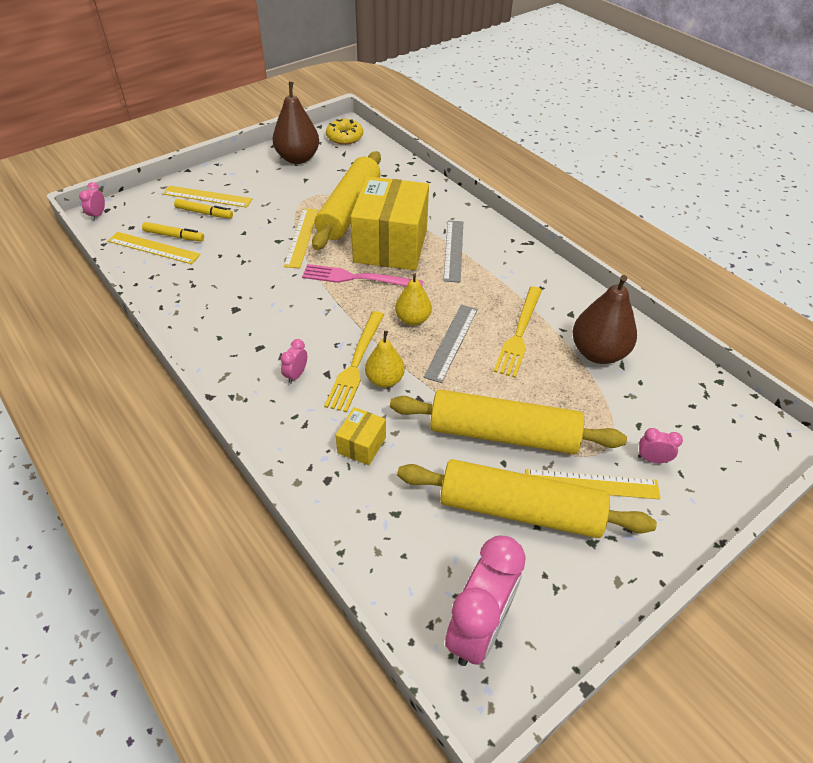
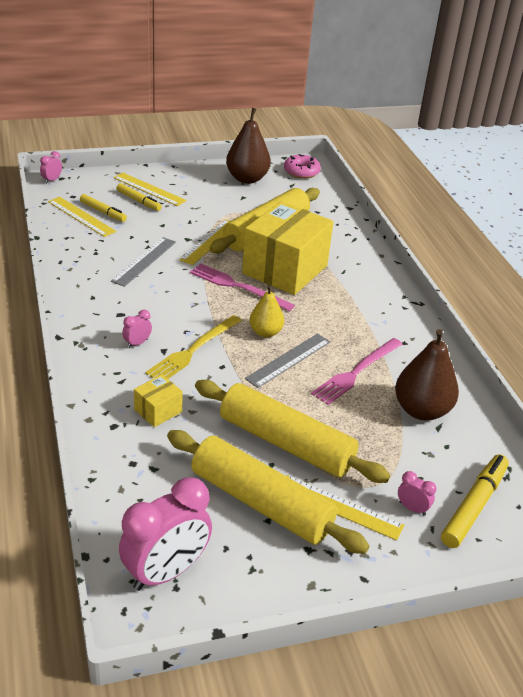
camera: 20 degrees right, 10 degrees down
yellow donut [326,119,363,145] -> pink donut [284,154,321,179]
yellow pear [365,331,405,388] -> none
grey ruler [443,220,463,283] -> grey ruler moved to [111,237,176,287]
yellow fork [494,286,542,378] -> pink fork [311,338,402,405]
none -> yellow marker [441,454,509,548]

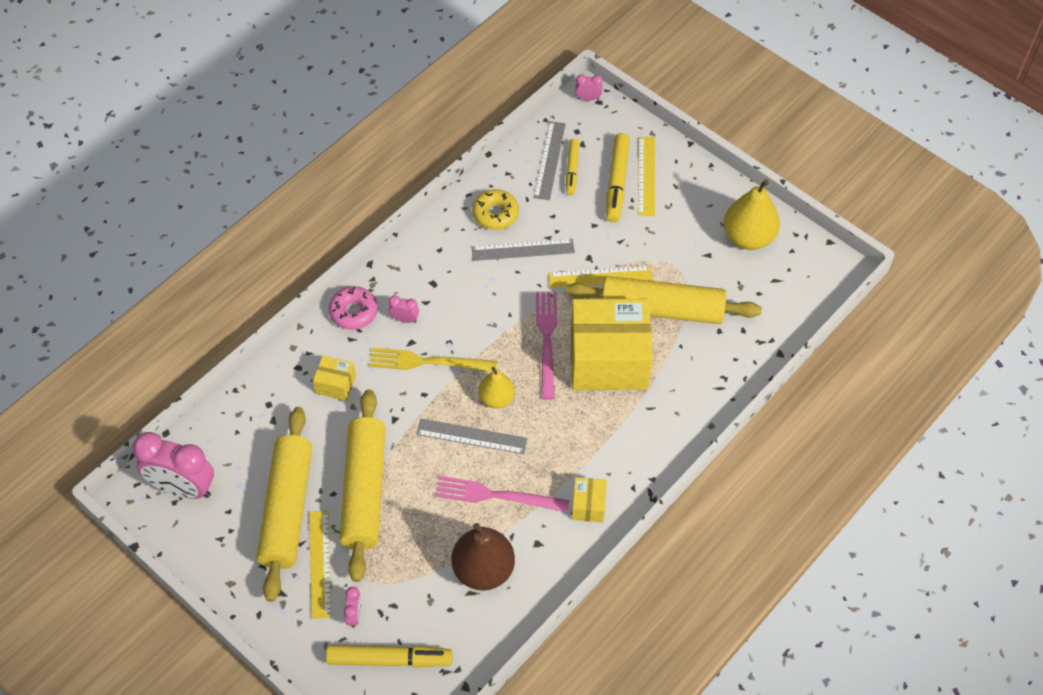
camera: 60 degrees right, 20 degrees up
yellow ruler [48,197,116,237] -> grey ruler [533,121,566,200]
yellow marker [116,183,162,211] -> yellow marker [606,133,630,222], size x1.57
brown pear [226,108,271,184] -> yellow pear [724,179,780,250]
pink donut [284,154,321,179] -> pink donut moved to [329,286,378,330]
none -> yellow donut [472,189,519,230]
none -> yellow box [572,477,607,522]

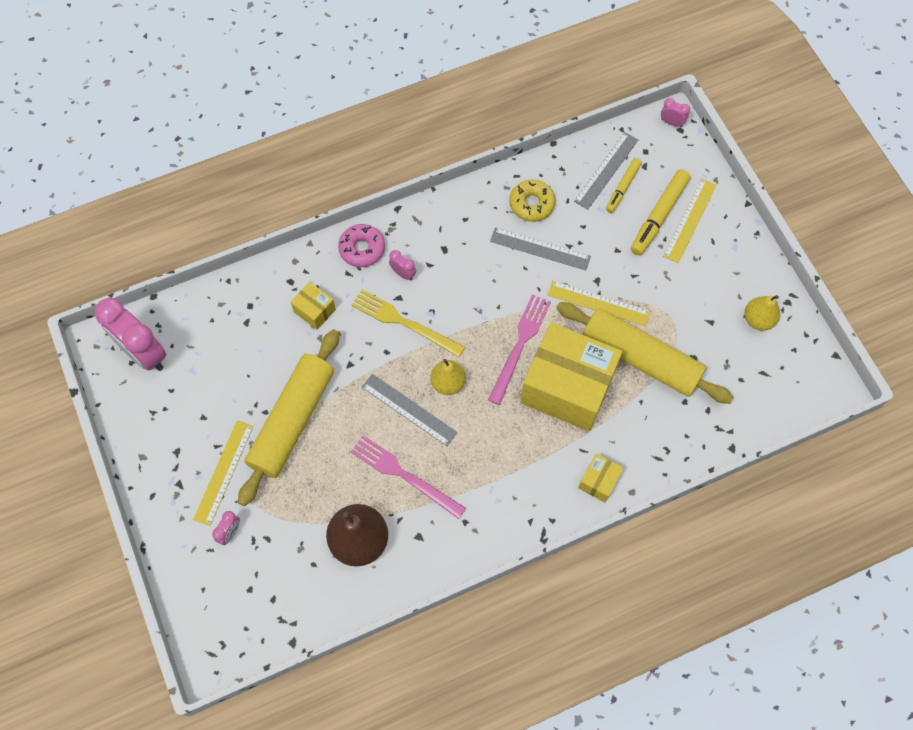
camera: 25 degrees right, 10 degrees up
yellow rolling pin [257,407,312,602] -> none
yellow marker [326,645,453,668] -> none
yellow box [572,477,607,522] -> yellow box moved to [578,453,624,503]
yellow pear [724,179,780,250] -> yellow pear [744,295,780,331], size x0.62

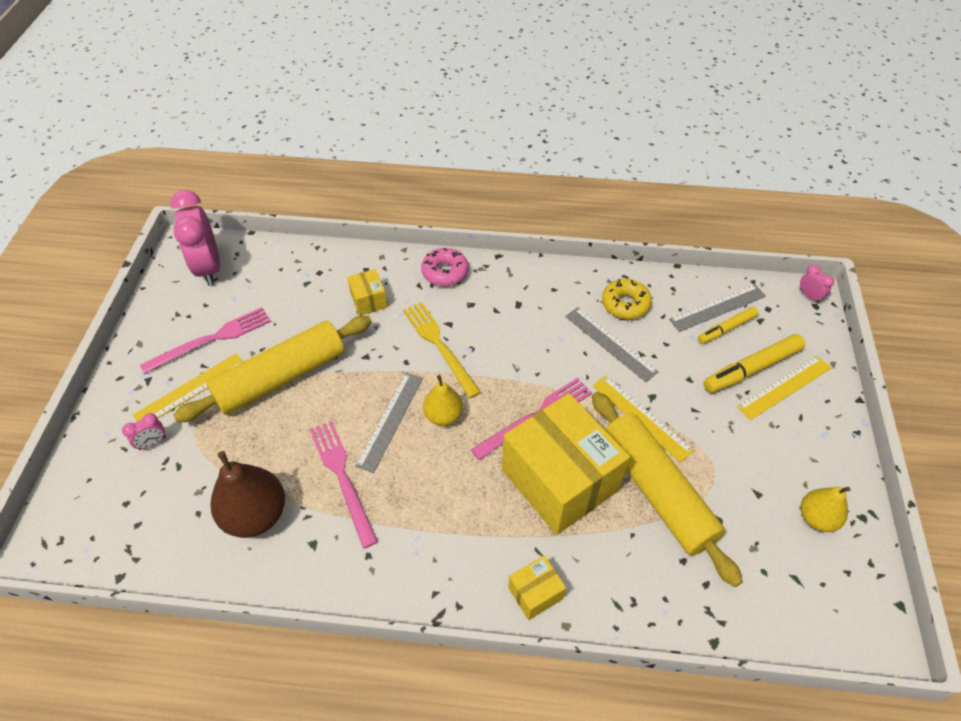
camera: 30 degrees right, 15 degrees down
grey ruler [362,374,458,446] -> grey ruler turned 45 degrees clockwise [355,373,423,473]
pink clock [389,250,416,280] -> none
none -> pink fork [140,307,271,374]

